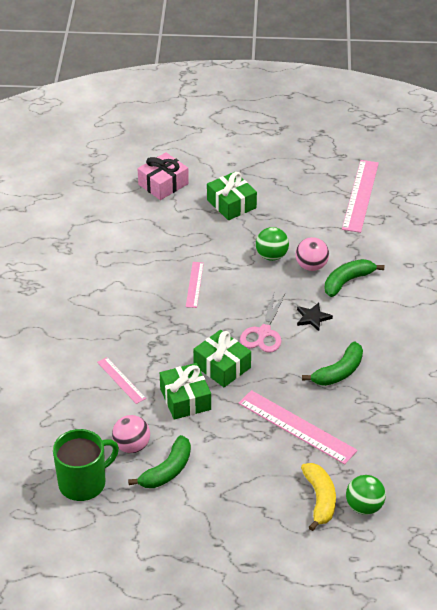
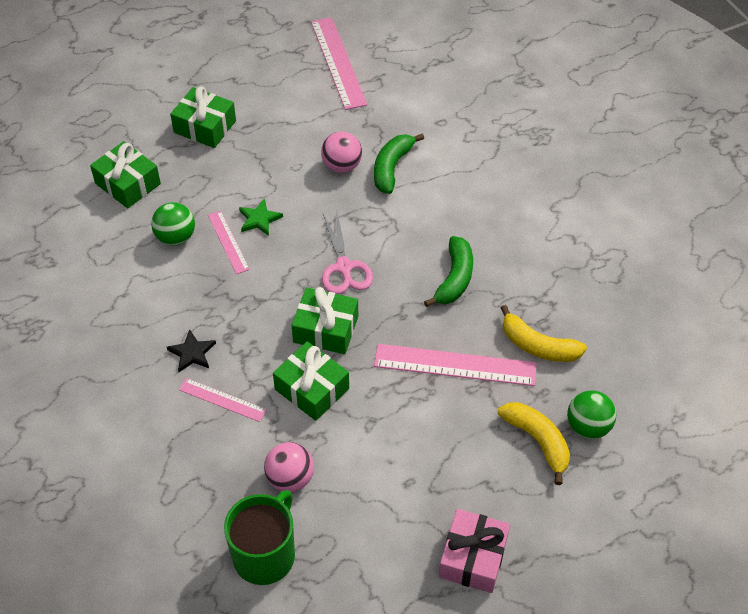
camera: 30 degrees left, 10 degrees up
green banana [128,435,191,488] -> none
pink gift [138,152,189,200] -> pink gift moved to [439,509,510,593]
green ball [256,227,289,261] -> green ball moved to [151,202,195,246]
black star [297,303,333,331] -> black star moved to [167,330,216,372]
none -> green gift [90,141,161,208]
none -> green star [239,199,283,236]
none -> yellow banana [501,305,587,362]

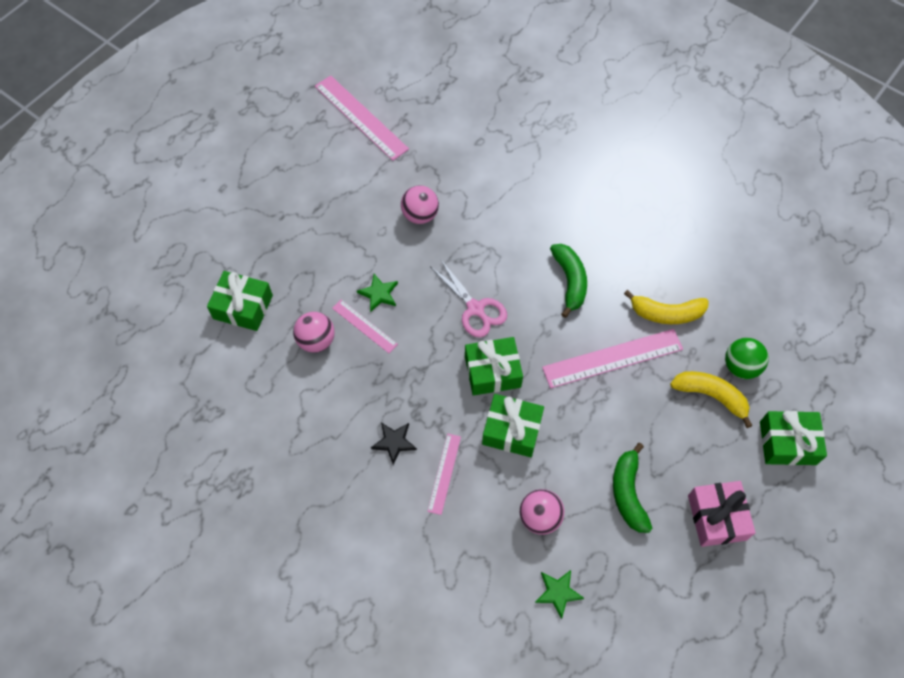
camera: 25 degrees left, 10 degrees up
green ball [151,202,195,246] -> pink ball [293,312,335,353]
green gift [170,86,236,148] -> green gift moved to [760,411,827,465]
pink ruler [179,378,267,422] -> pink ruler turned 75 degrees counterclockwise [427,434,461,515]
green mug [224,490,295,585] -> green star [535,570,584,619]
green banana [374,134,424,194] -> green banana moved to [613,443,652,533]

